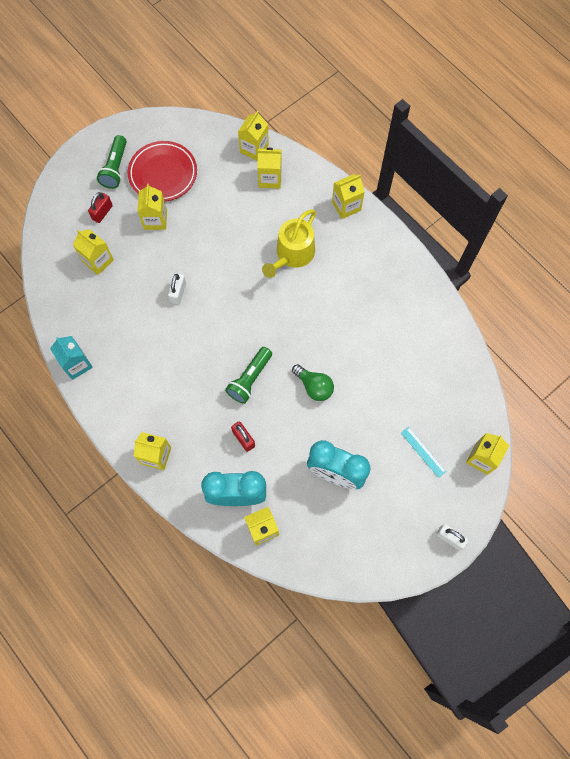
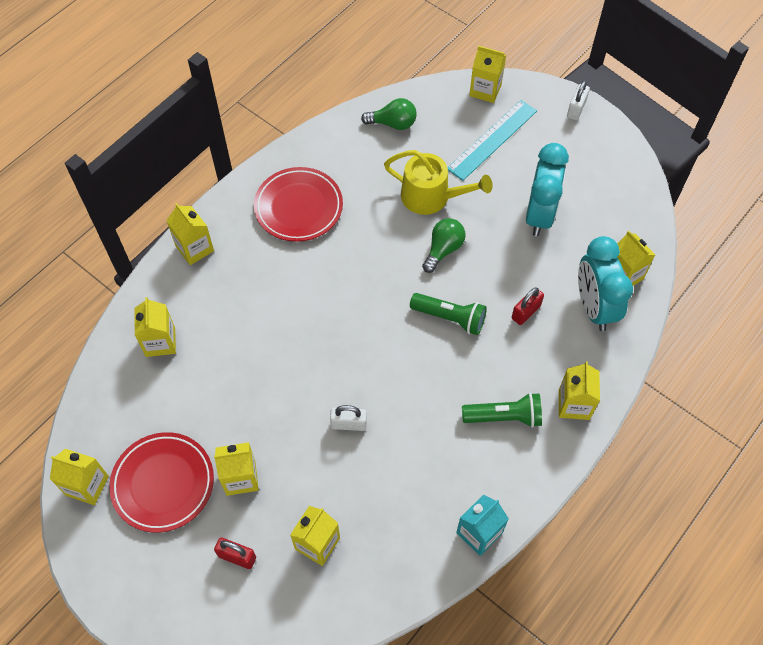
camera: 100 degrees left, 10 degrees down
green flashlight [97,135,127,189] -> green flashlight moved to [462,393,542,428]
yellow carton [238,111,269,161] -> yellow carton moved to [50,449,109,505]
yellow watering can [262,209,316,278] -> yellow watering can moved to [384,150,493,215]
turquoise ruler [401,427,446,478] -> turquoise ruler [447,100,537,181], size x1.86
none -> red plate [254,167,343,242]
none -> green light bulb [361,98,417,130]

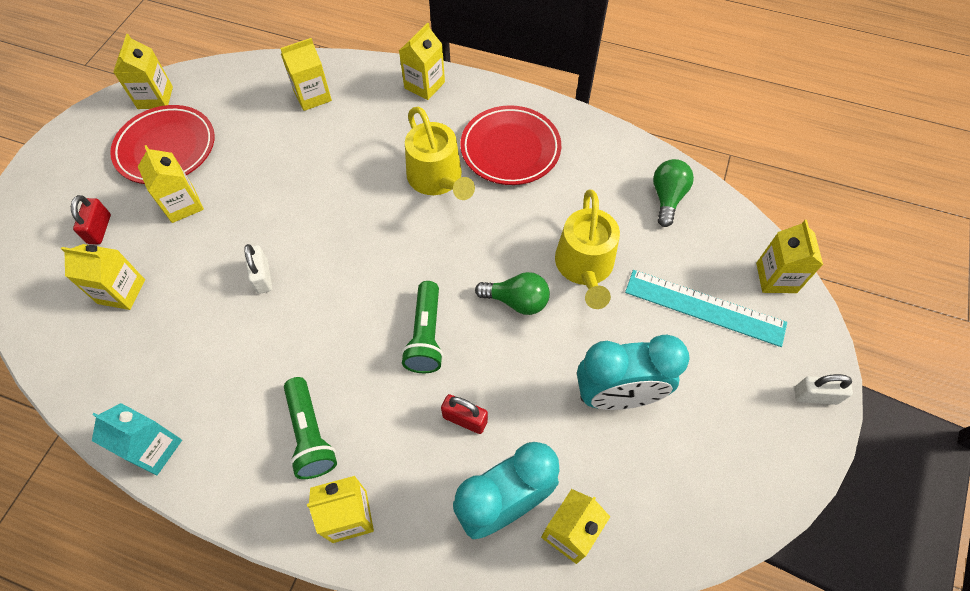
camera: 70 degrees right, 0 degrees up
green light bulb [361,98,417,130] -> green light bulb turned 150 degrees counterclockwise [653,159,694,227]
none -> yellow watering can [405,107,475,200]

